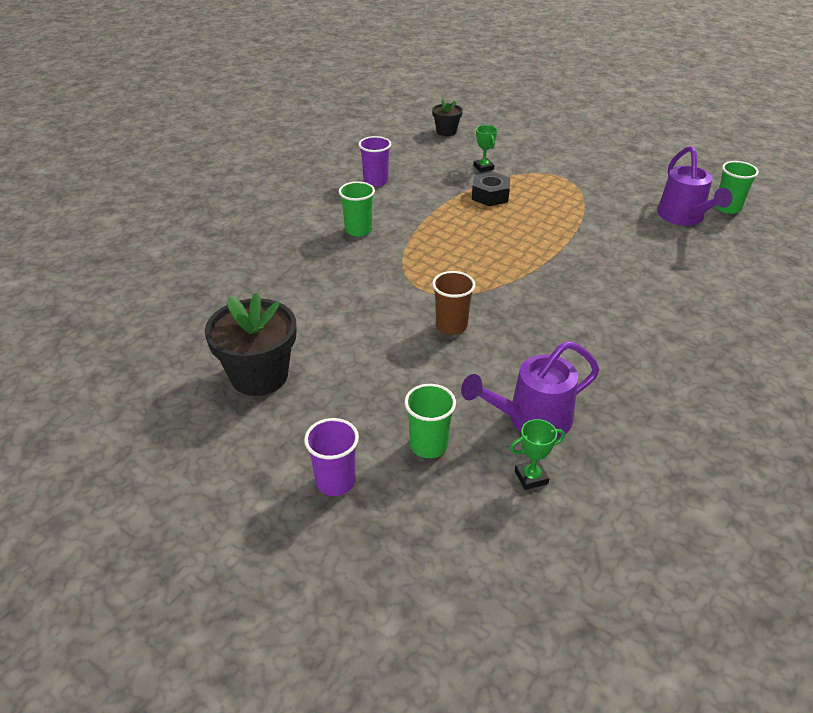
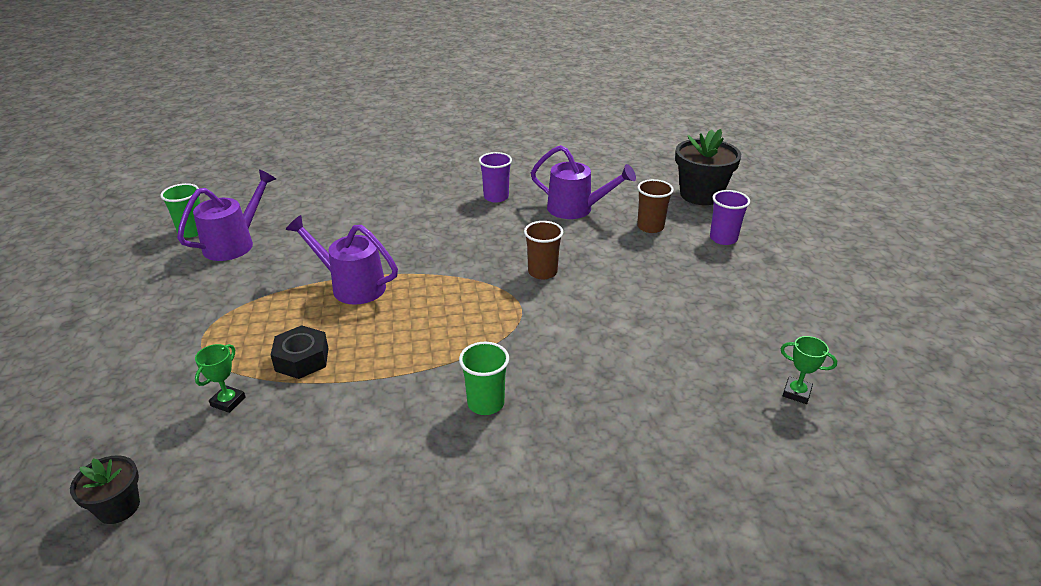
camera: 135 degrees left, 5 degrees down
black flower pot [205,293,296,396] -> black flower pot moved to [675,129,741,205]
purple cup [358,136,391,187] -> purple cup moved to [479,152,512,203]
green cup [404,384,456,458] -> brown cup [637,179,674,233]
green trophy [510,419,565,490] -> green trophy moved to [781,336,837,404]
none -> purple watering can [286,215,398,305]

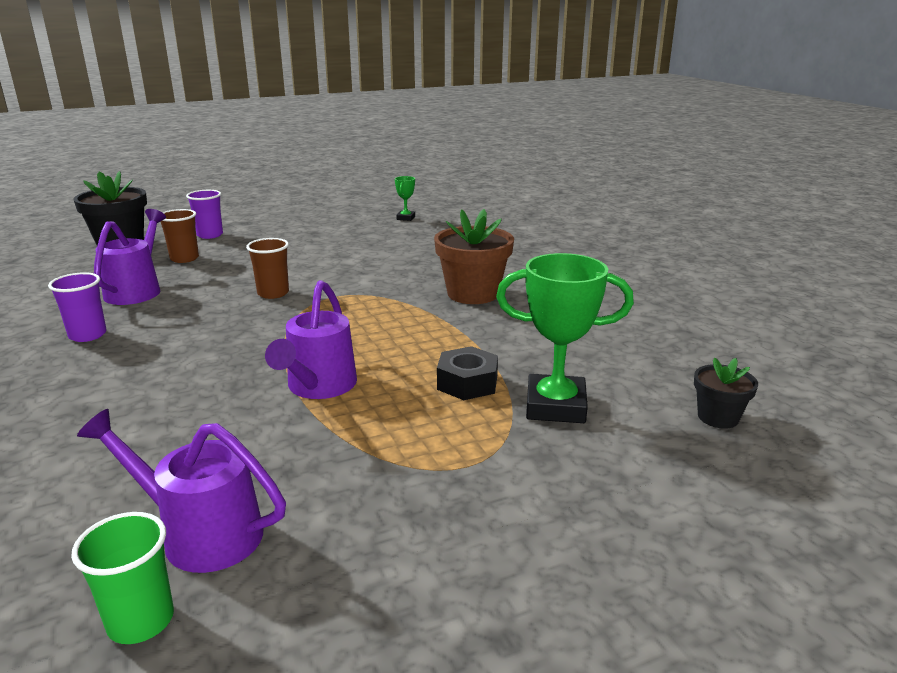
camera: 105 degrees left, 10 degrees down
green trophy [195,344,246,413] -> green trophy [496,253,634,423], size x2.08
green cup [459,342,509,415] -> brown flower pot [434,209,514,304]

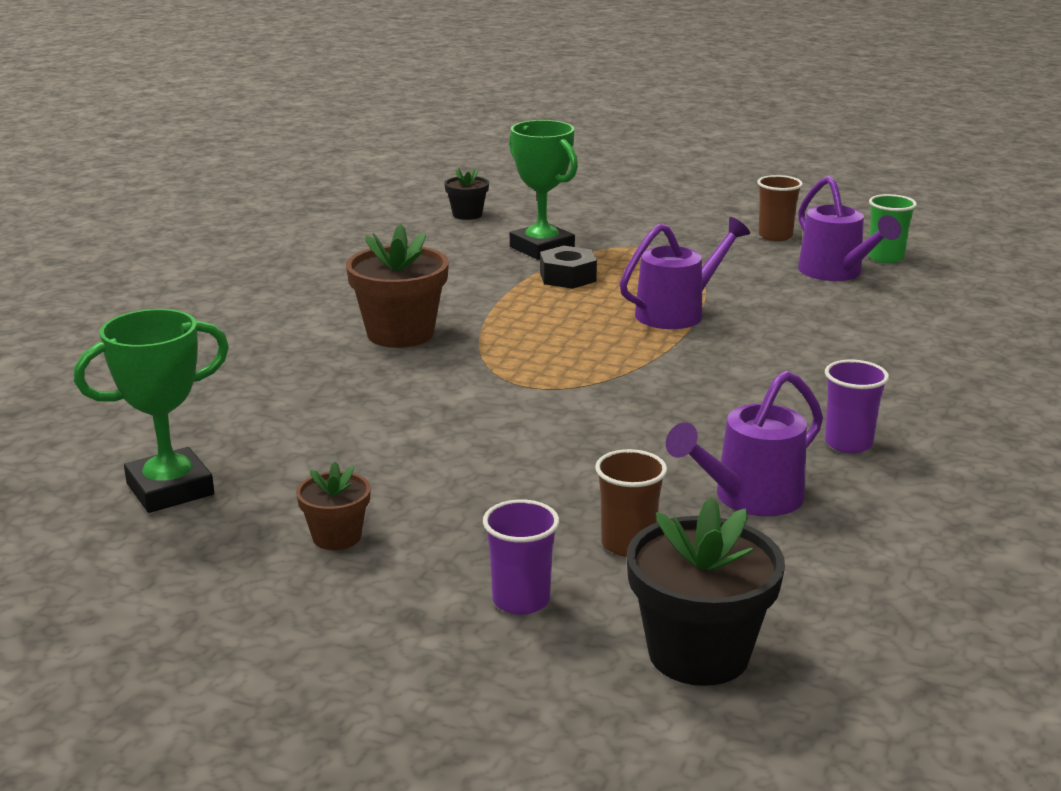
camera: 135 degrees left, 0 degrees up
brown cup [246,238,289,299] -> brown cup moved to [757,175,803,241]
green trophy [395,176,415,221] -> green trophy [74,309,229,513], size x2.08
none -> brown flower pot [296,461,371,550]

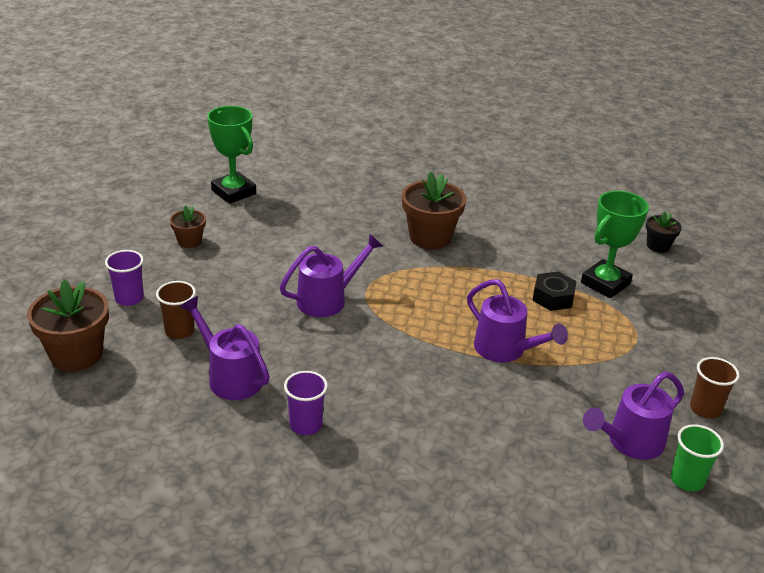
camera: 80 degrees right, 10 degrees up
black flower pot [627,497,785,686] -> brown flower pot [27,279,109,371]
none -> purple watering can [280,234,383,317]

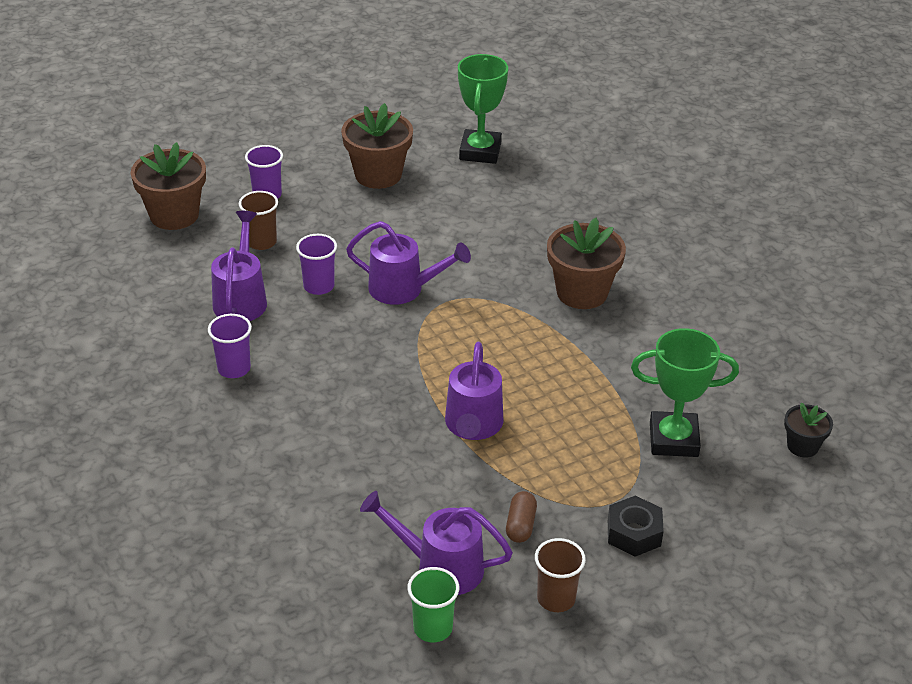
camera: 50 degrees right, 5 degrees up
brown flower pot [170,205,206,248] -> brown flower pot [341,103,413,189], size x1.83
black nut [532,272,577,311] -> black nut moved to [608,496,664,557]
none -> purple cup [296,234,337,295]
none -> brown capsule [506,491,537,543]

